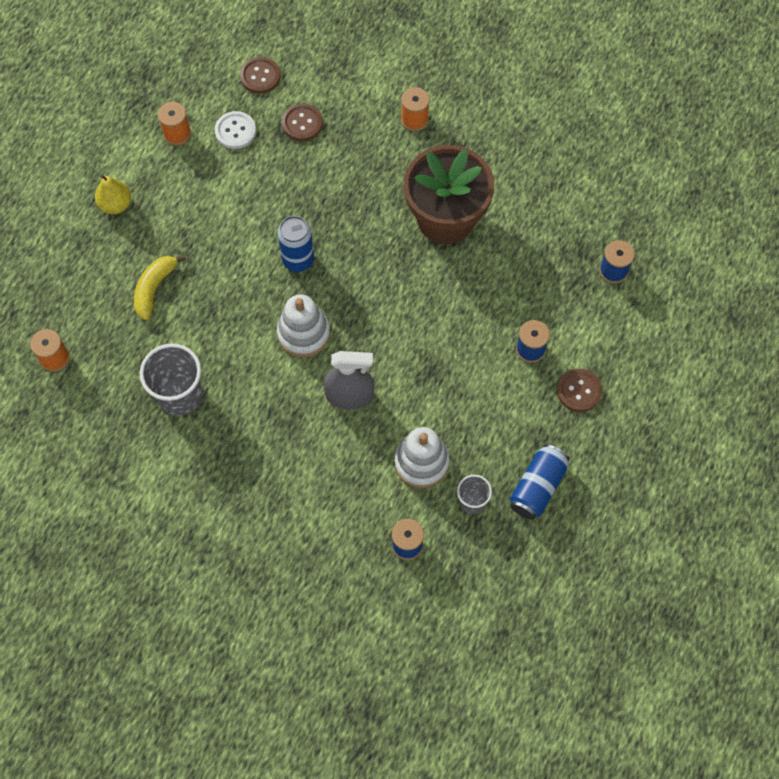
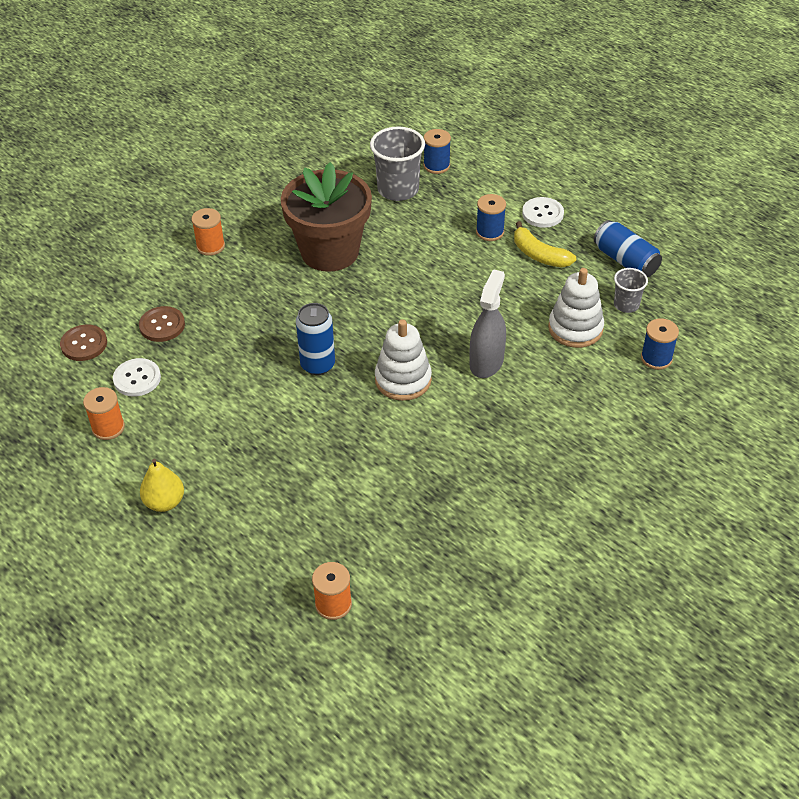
camera: 70 degrees left, 20 degrees down
yellow banana [134,255,186,320] -> yellow banana moved to [514,221,576,267]
grey cup [140,344,203,416] -> grey cup moved to [370,127,425,201]
brown button [557,369,602,412] -> white button [522,197,564,228]

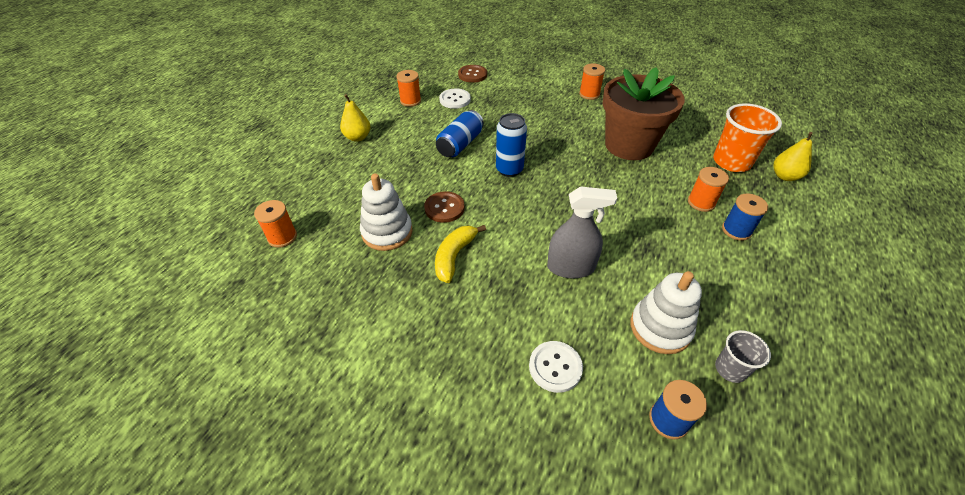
camera: 70 degrees right, 0 degrees up
brown button [139,306,185,342] -> brown button moved to [424,191,465,223]
grey cup [370,127,425,201] -> orange cup [713,103,782,172]
white stacking toy [375,319,432,401] -> white stacking toy moved to [360,173,413,251]
blue spool [423,129,451,174] -> yellow pear [773,132,812,181]
yellow banana [514,221,576,267] -> yellow banana moved to [435,225,486,283]
white button [522,197,564,228] -> white button moved to [529,341,583,393]
blue can [594,220,662,277] -> blue can moved to [436,110,484,157]
none -> orange spool [688,167,729,212]

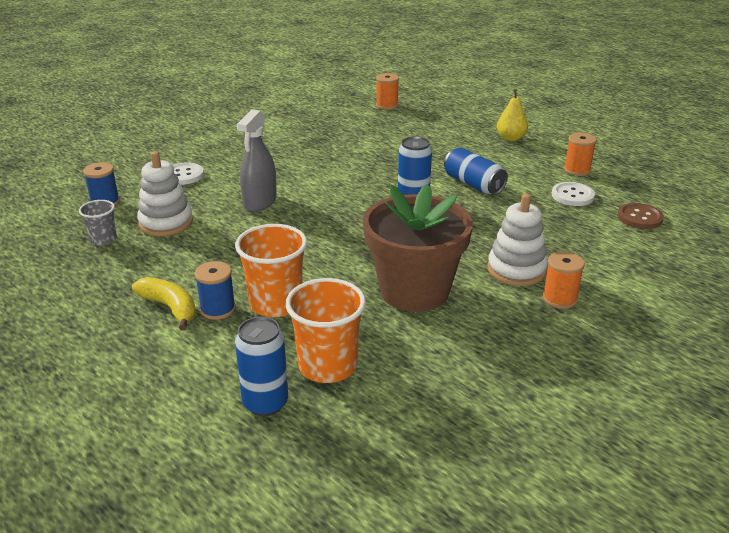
camera: 110 degrees right, 15 degrees down
white stacking toy [360,173,413,251] -> white stacking toy moved to [487,194,548,286]
brown button [424,191,465,223] -> none
yellow banana [435,225,486,283] -> yellow banana moved to [132,277,196,331]
orange spool [688,167,729,212] -> orange cup [235,224,307,317]
yellow pear [773,132,812,181] -> blue can [235,317,288,416]

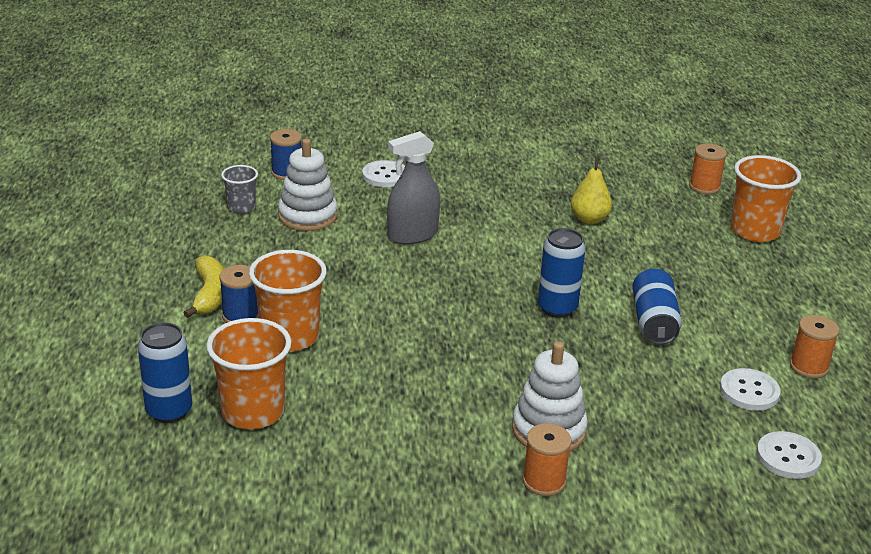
camera: 40 degrees right, 0 degrees up
brown flower pot [363,184,473,312] -> none
yellow pear [497,89,528,141] -> yellow pear moved to [571,158,612,224]
brown button [617,203,664,229] -> white button [756,431,822,479]
none -> orange cup [731,155,801,242]

